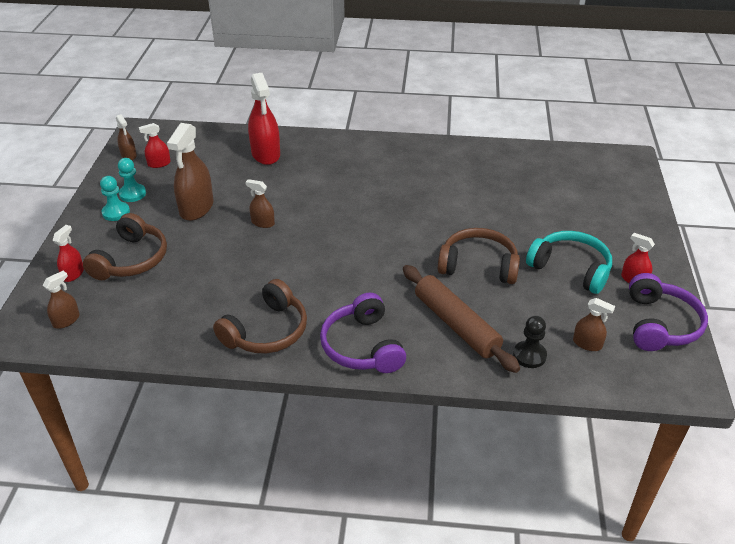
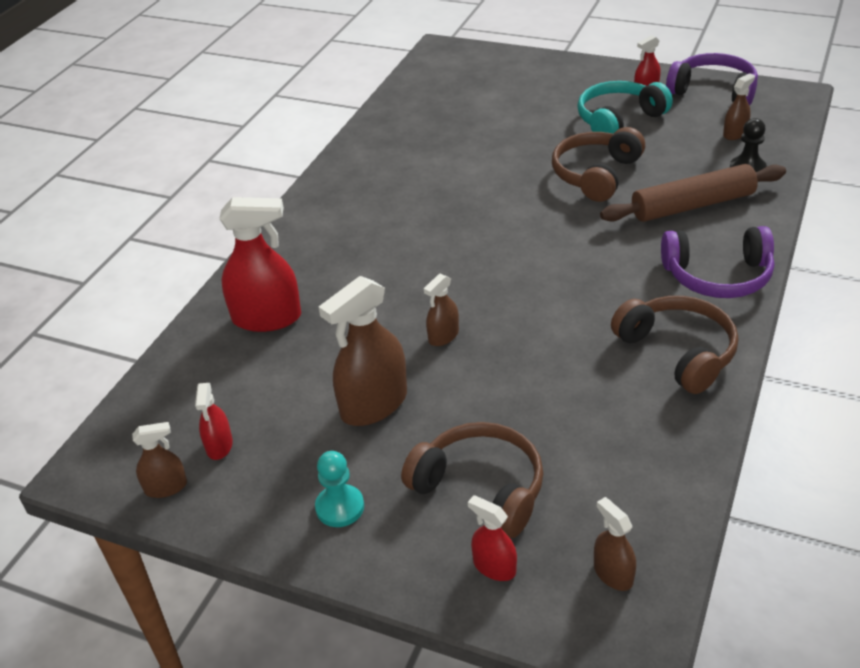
camera: 70 degrees left, 0 degrees up
turquoise pawn [118,158,146,202] -> none
brown spray bottle [167,123,213,221] -> brown spray bottle turned 105 degrees clockwise [319,276,407,426]

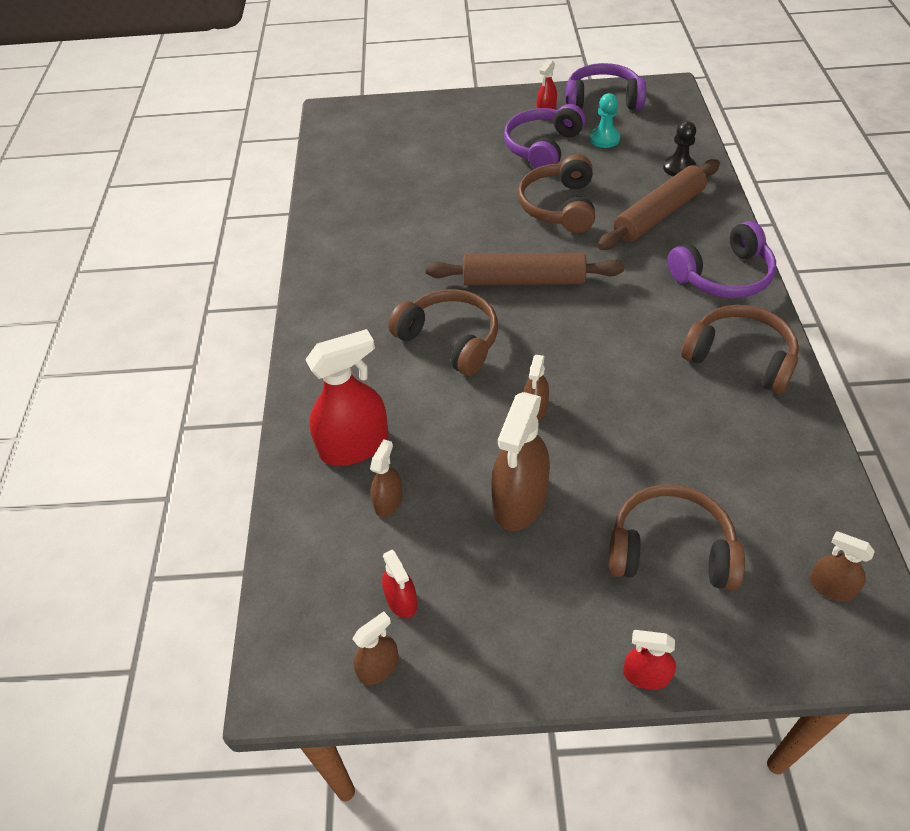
camera: 25 degrees left, 10 degrees up
turquoise pawn [315,451,364,527] -> turquoise pawn moved to [590,93,620,148]
red spray bottle [468,495,517,581] -> red spray bottle moved to [623,630,676,690]
turquoise headphones [577,81,673,134] -> purple headphones [504,104,586,169]
brown spray bottle [723,73,755,140] -> brown spray bottle moved to [370,439,403,517]
none -> brown headphones [388,289,498,376]
none -> brown rolling pin [426,253,624,285]

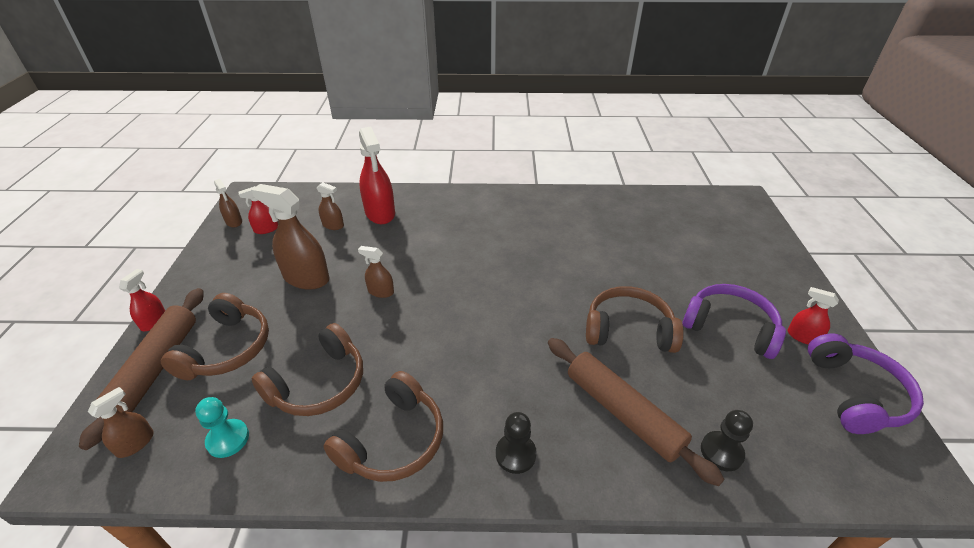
camera: 90 degrees right, 10 degrees down
brown headphones [388,289,498,376] -> brown headphones moved to [251,323,363,416]
brown rolling pin [426,253,624,285] -> brown rolling pin moved to [79,288,203,450]
turquoise pawn [590,93,620,148] -> turquoise pawn moved to [195,397,249,458]
purple headphones [668,221,776,299] -> black pawn [496,412,537,474]

